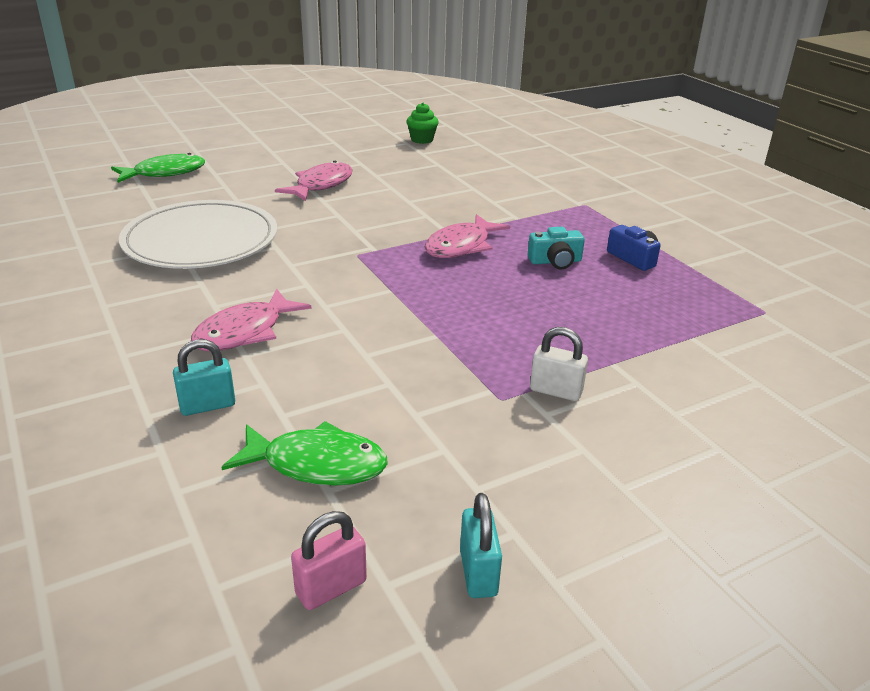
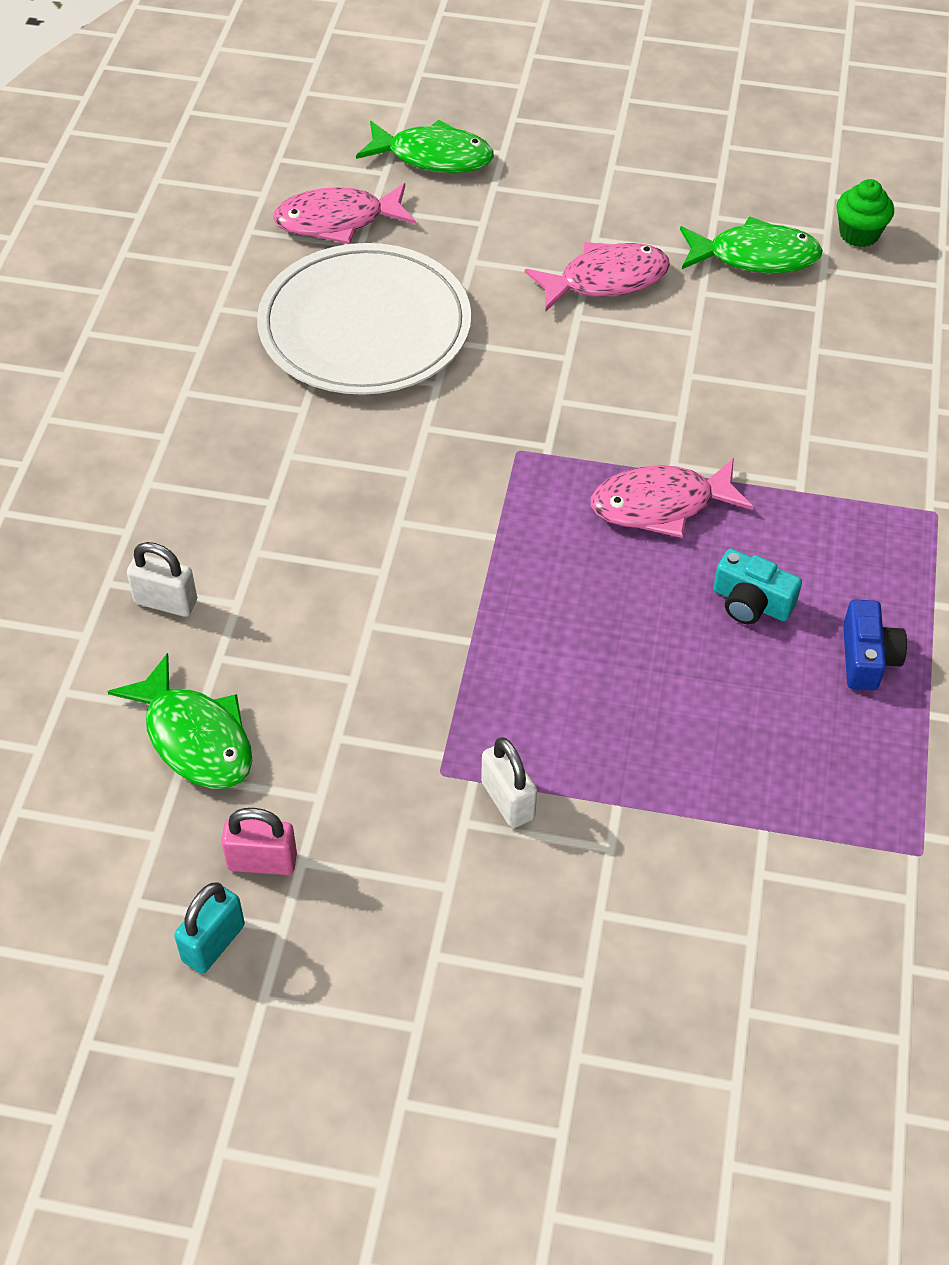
camera: 40 degrees right, 20 degrees up
turquoise padlock [173,339,235,416] -> white padlock [127,542,197,617]
pink fish [191,288,311,351] -> pink fish moved to [273,183,416,244]
pink padlock [291,511,367,610] -> pink padlock moved to [221,808,297,875]
none -> green fish [680,216,823,273]

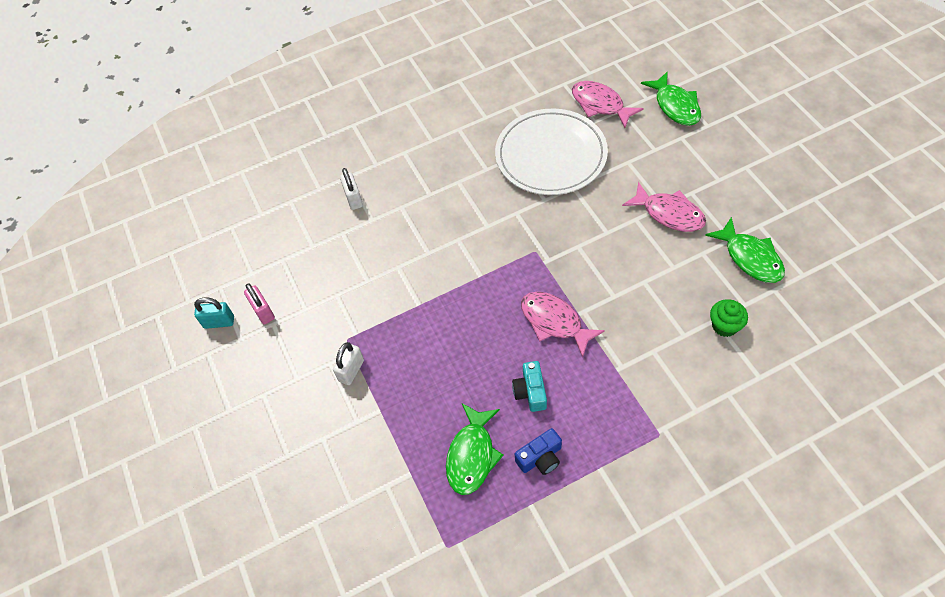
camera: 60 degrees right, 5 degrees up
green fish [107,653,253,789] -> green fish moved to [446,403,504,495]
green cupcake [837,179,894,247] -> green cupcake moved to [710,299,748,337]

